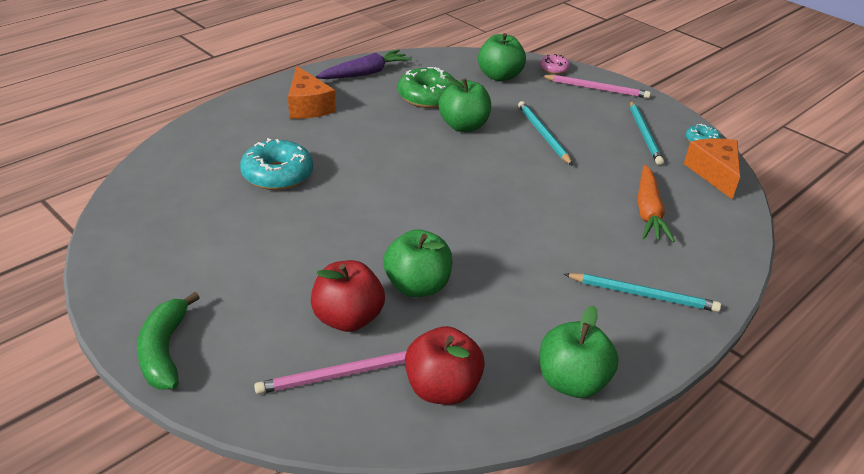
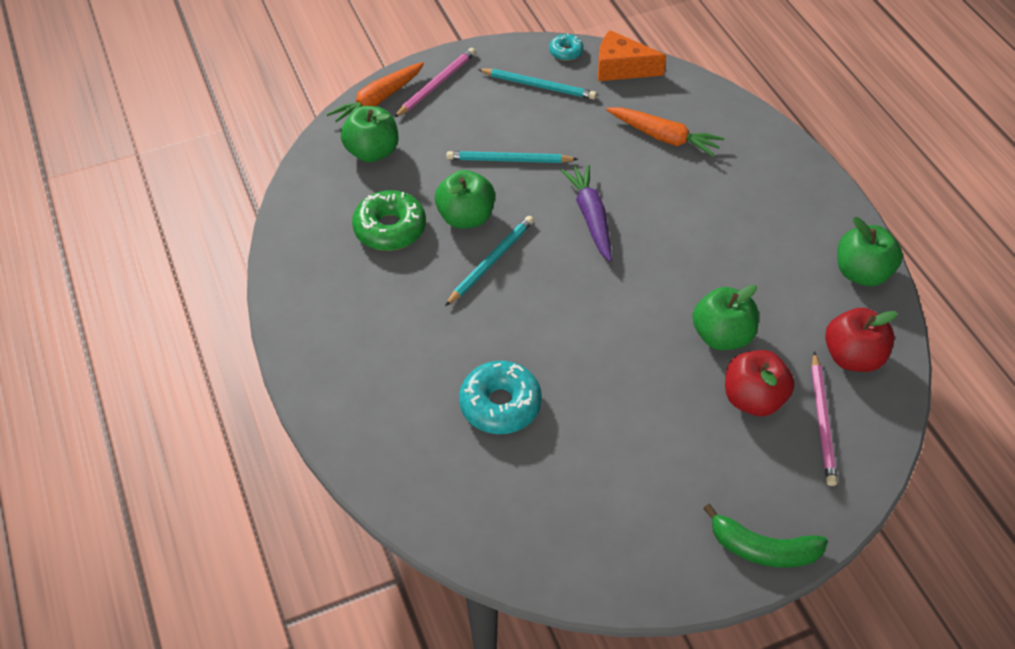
camera: 65 degrees left, 15 degrees up
orange cheese [288,66,335,119] -> none
purple carrot [316,50,412,79] -> purple carrot moved to [561,164,612,262]
pink donut [540,54,570,74] -> orange carrot [326,62,424,122]
turquoise pencil [564,273,721,312] -> turquoise pencil moved to [445,216,534,306]

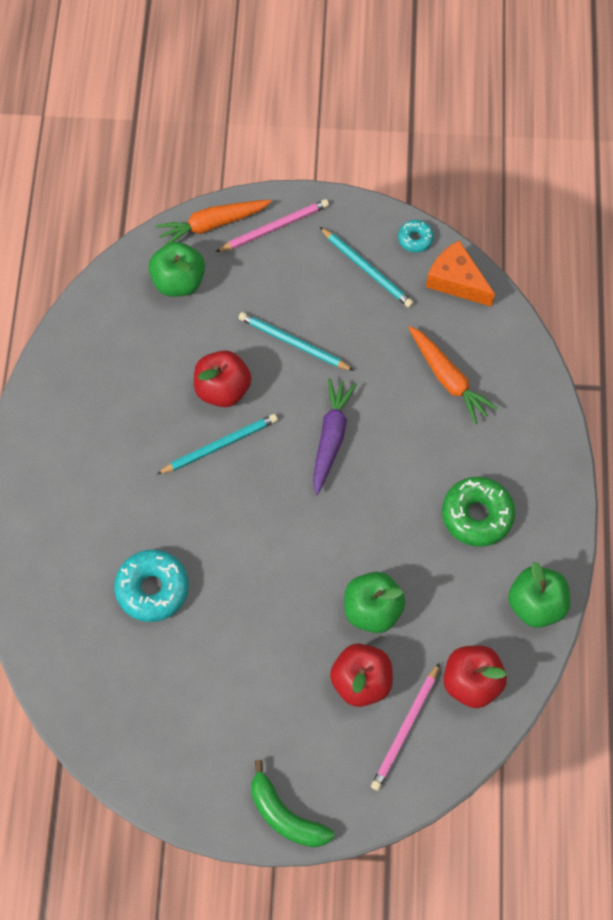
camera: 25 degrees right, 15 degrees up
green donut [352,190,426,251] -> green donut moved to [442,477,515,547]
green apple [435,170,495,229] -> red apple [194,350,251,407]

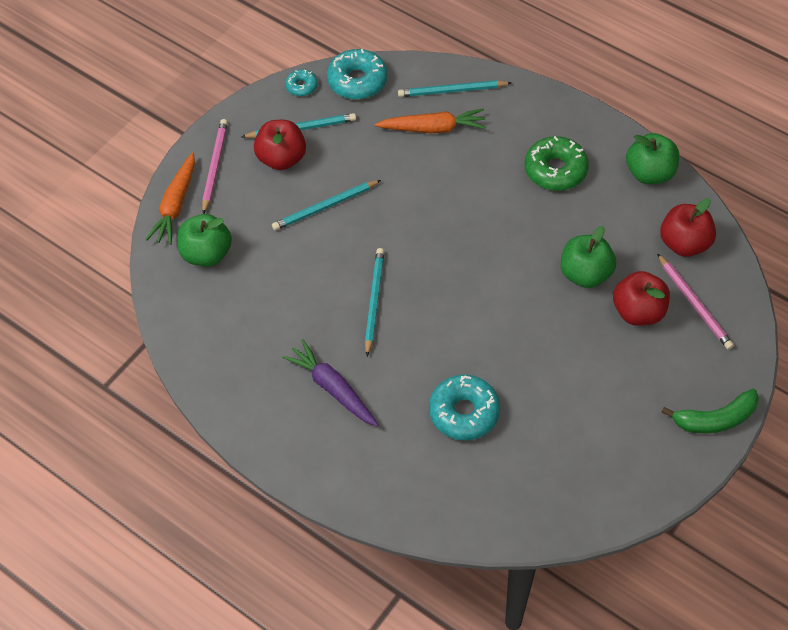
camera: 55 degrees left, 10 degrees down
red apple [194,350,251,407] -> red apple moved to [254,120,306,170]
purple carrot [313,378,357,495] -> purple carrot moved to [282,339,378,426]
orange cheese [426,240,495,307] -> turquoise donut [327,49,388,100]
none -> turquoise pencil [398,80,512,97]

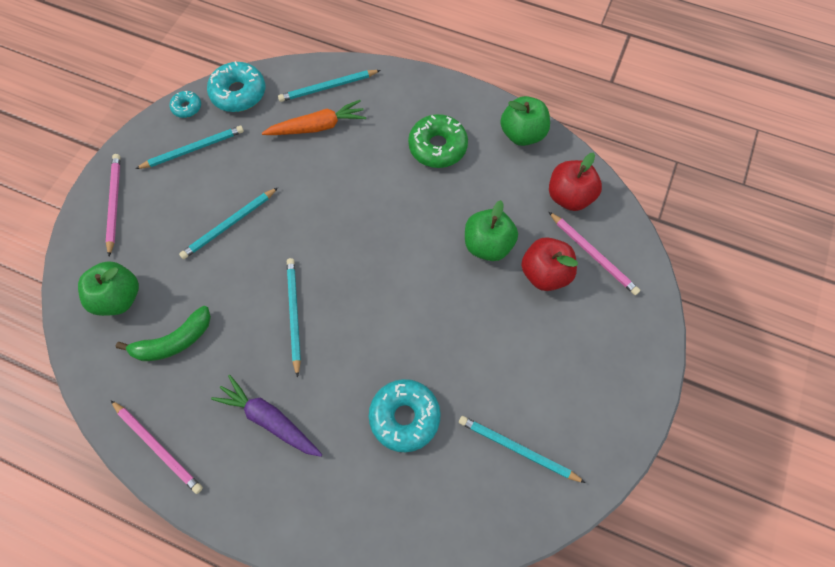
camera: 15 degrees left, 10 degrees up
orange carrot [145,152,195,245] -> none
red apple [254,120,306,170] -> none
green banana [661,389,759,434] -> green banana moved to [116,306,211,361]
none -> pink pencil [111,400,203,494]
none -> turquoise pencil [459,416,586,483]

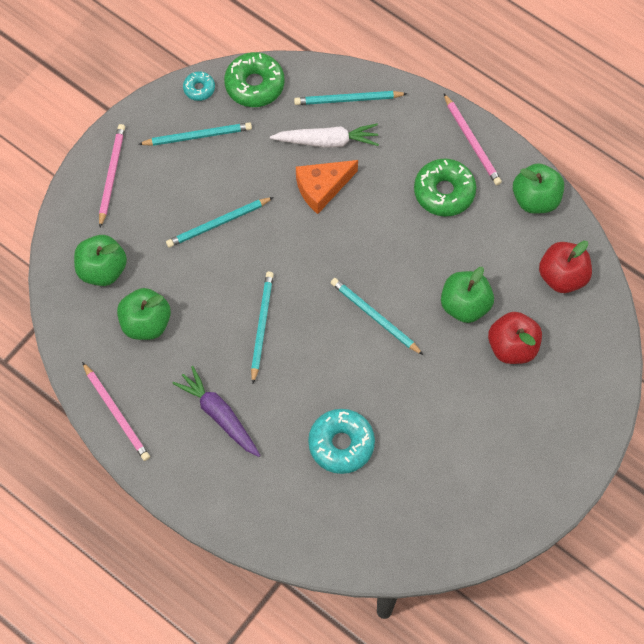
camera: 15 degrees right, 0 degrees up
green banana [116,306,211,361] -> green apple [117,288,171,340]
turquoise donut [207,61,265,112] -> green donut [224,52,285,107]
orange carrot [262,100,366,135] -> white carrot [270,124,379,148]
turquoise pencil [459,416,586,483] -> turquoise pencil moved to [331,278,423,355]
pink pencil [549,212,640,295] -> pink pencil moved to [444,94,502,185]
none -> orange cheese [296,160,358,214]

